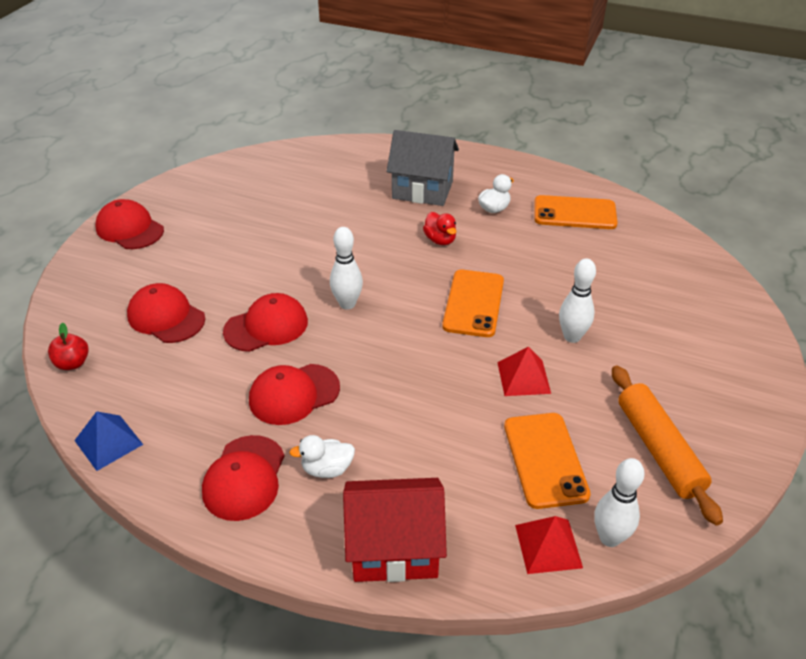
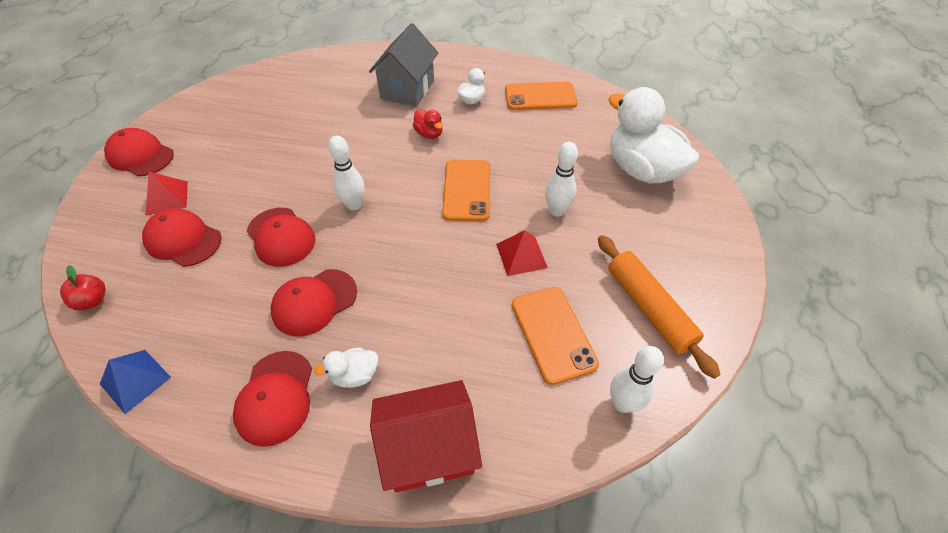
camera: 10 degrees left, 10 degrees up
red cap [223,293,308,352] -> red cap turned 90 degrees clockwise [247,208,316,267]
grey house [387,130,459,206] -> grey house turned 75 degrees counterclockwise [369,23,438,107]
red pyramid [515,516,583,574] -> red pyramid moved to [145,172,188,216]
none -> white duck [608,87,699,183]

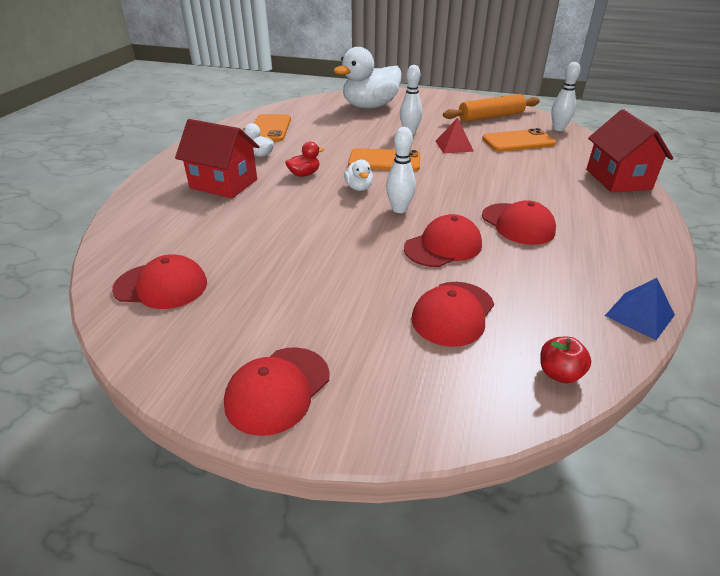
camera: 85 degrees left, 15 degrees down
red pyramid [145,172,188,216] -> none
red cap [233,351,312,447] -> red cap moved to [112,254,207,309]
white duck [314,348,378,388] -> white duck moved to [344,159,373,191]
grey house [369,23,438,107] -> red house [175,119,259,198]

